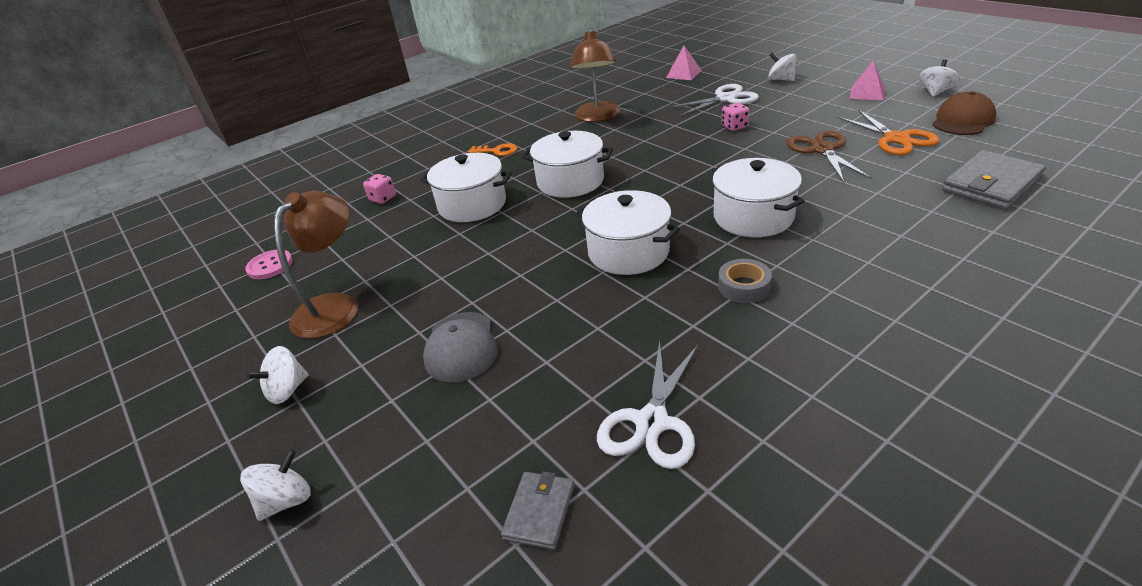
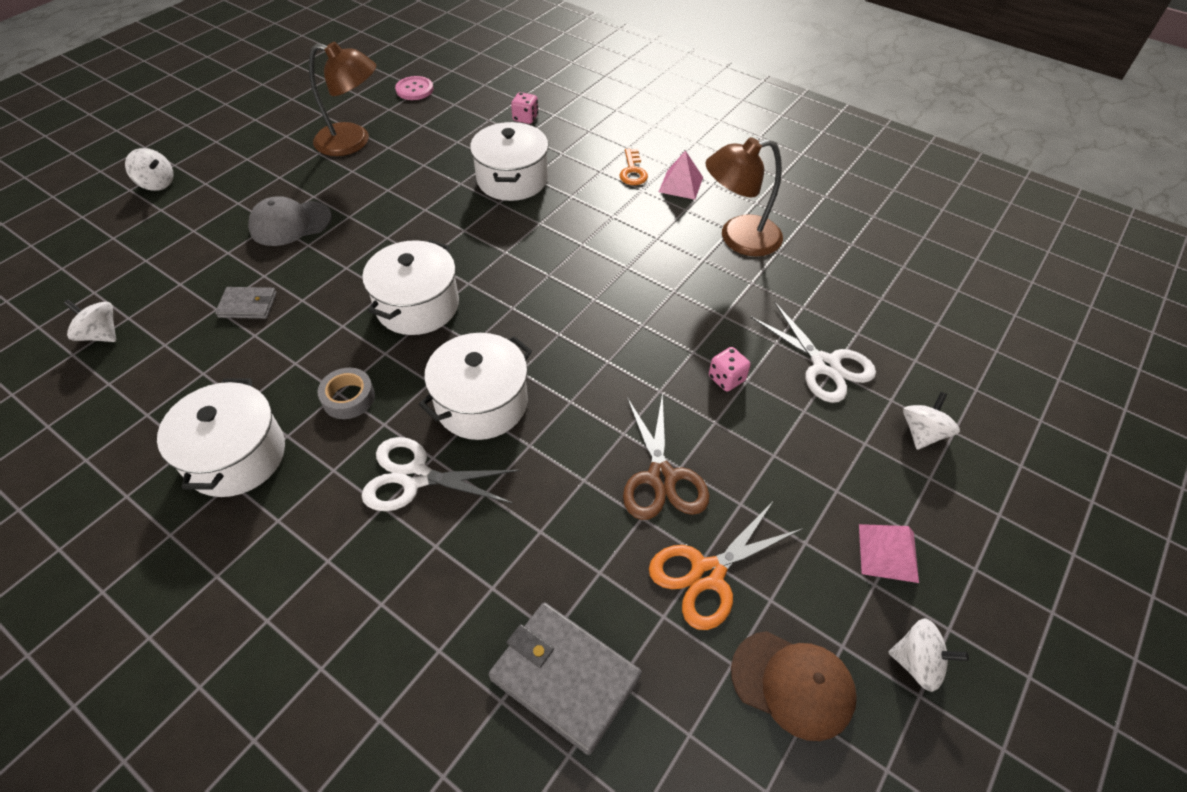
camera: 70 degrees right, 15 degrees up
white spinning top [246,346,309,404] -> white spinning top moved to [64,299,116,342]
grey wallet [501,471,574,550] -> grey wallet moved to [215,287,277,319]
white pot [522,131,613,198] -> white pot moved to [157,378,285,497]
white scissors [597,341,698,469] -> white scissors moved to [361,437,520,511]
pink pyramid [666,46,702,80] -> pink pyramid moved to [659,151,703,200]
brown scissors [786,130,872,182] -> brown scissors turned 105 degrees clockwise [623,392,709,520]

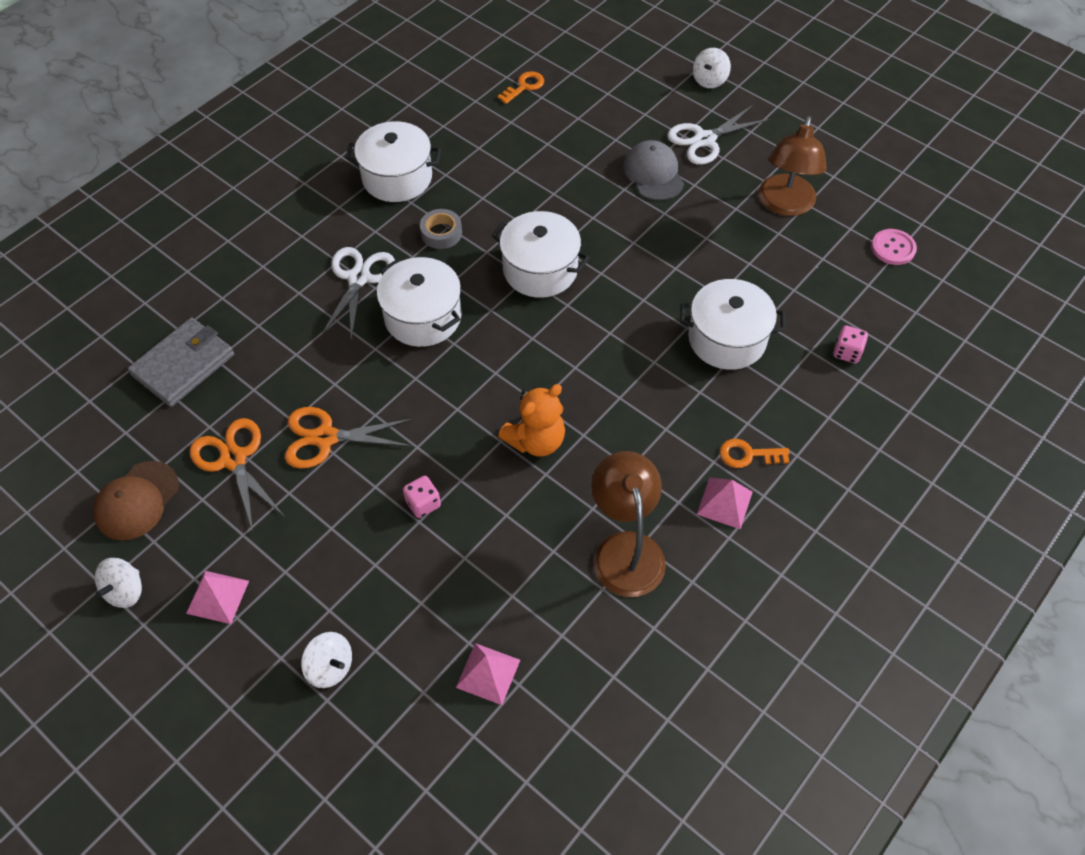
camera: 95 degrees right, 5 degrees up
white spinning top [64,299,116,342] -> orange key [497,71,544,104]
grey wallet [215,287,277,319] -> none
brown scissors [623,392,709,520] -> orange scissors [285,407,412,469]
white scissors [750,301,876,403] -> white scissors moved to [667,105,770,165]
none -> pink pyramid [456,643,520,705]
none -> orange teddy bear [498,384,565,457]

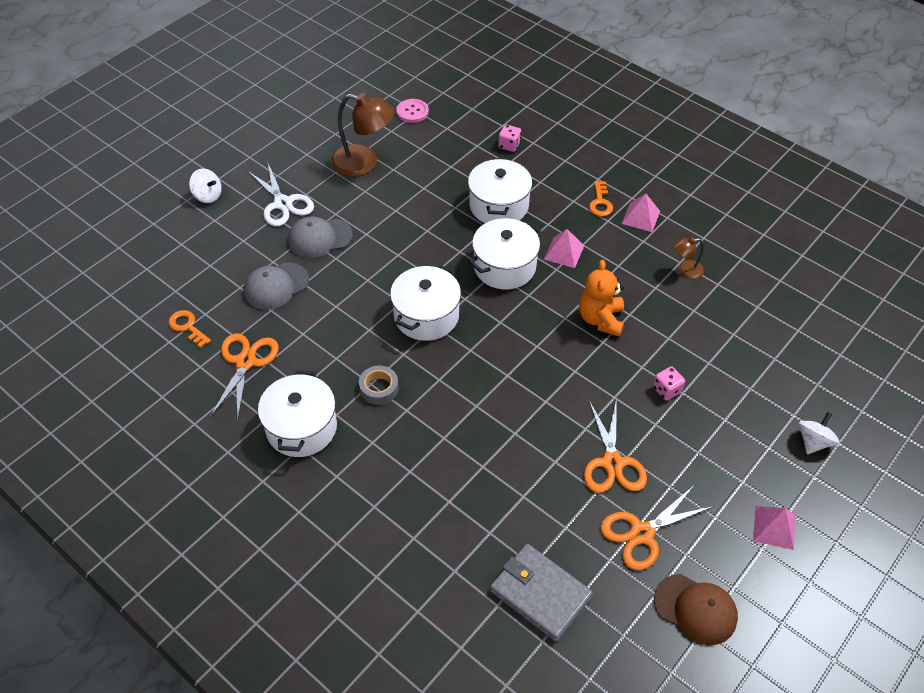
camera: 90 degrees left, 5 degrees down
white spinning top [95,558,142,608] -> none
white scissors [321,247,395,340] -> none
white pot [377,257,461,347] -> white pot moved to [469,218,542,290]
pink pyramid [456,643,520,705] -> pink pyramid moved to [544,229,584,268]
orange teddy bear [498,384,565,457] -> orange teddy bear turned 135 degrees counterclockwise [579,260,624,336]
brown lamp [591,451,666,597] -> brown lamp [674,237,704,279], size x0.50
none -> orange scissors [210,333,279,422]
none -> grey cap [244,262,309,310]

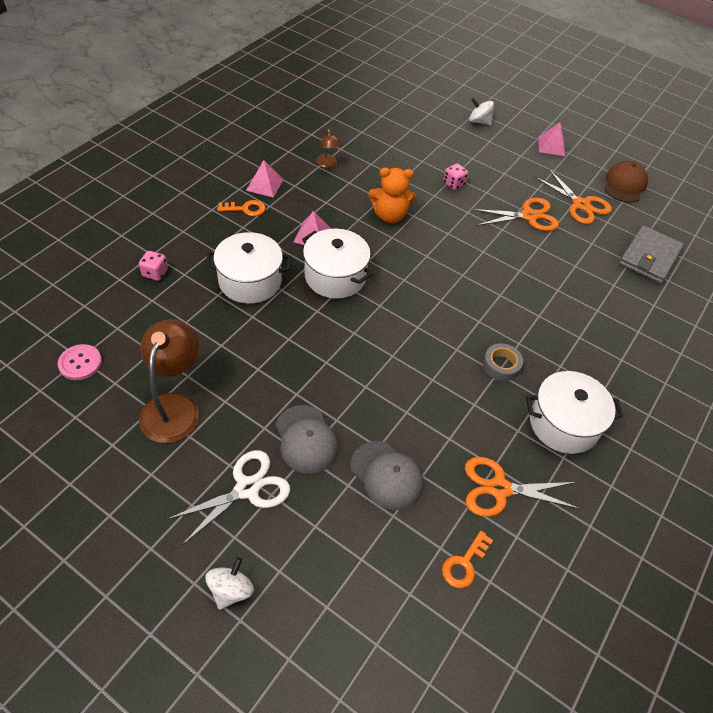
camera: 100 degrees left, 0 degrees up
white pot [390,265,461,341] -> none

